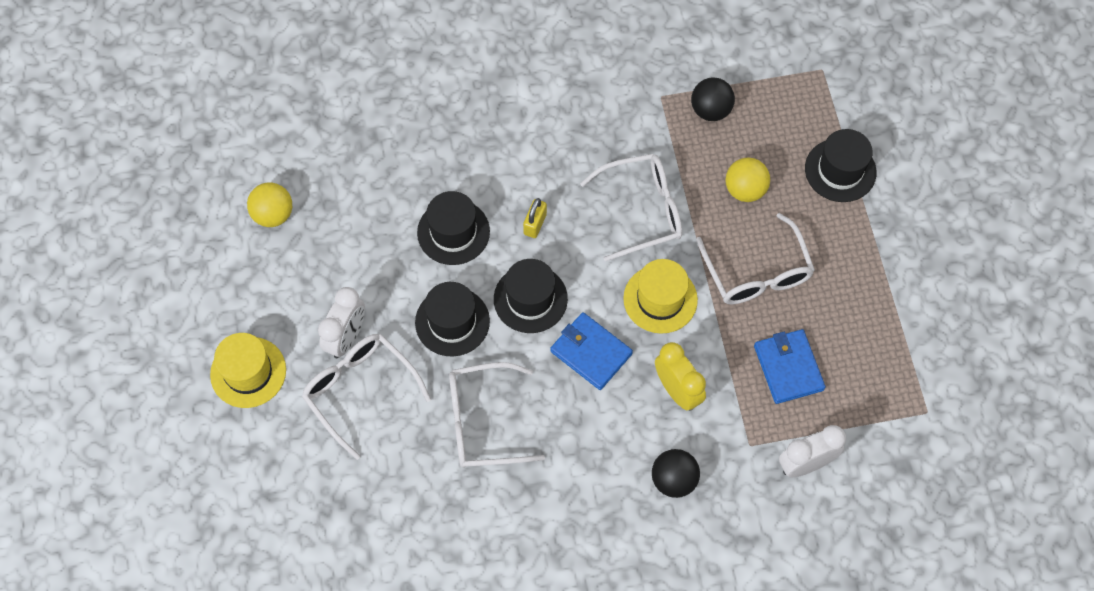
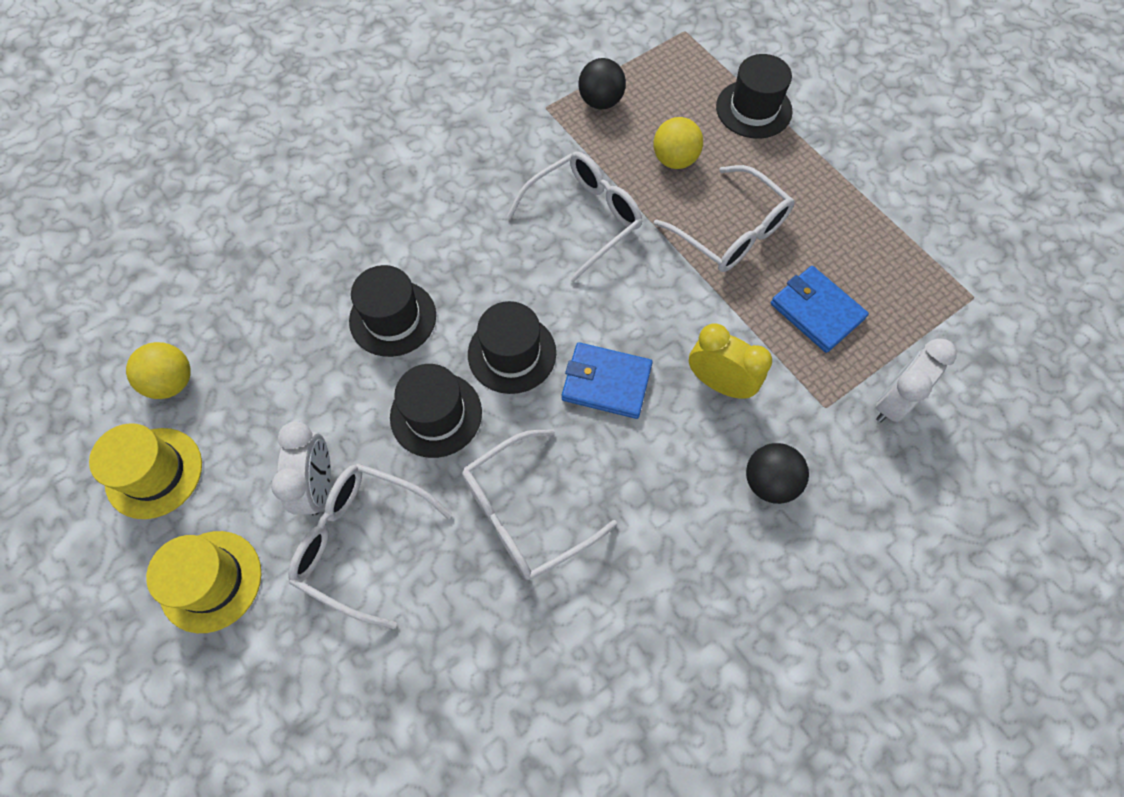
camera: 25 degrees left, 0 degrees up
yellow padlock [523,198,547,238] -> none
yellow hat [623,259,698,334] -> yellow hat moved to [89,423,202,519]

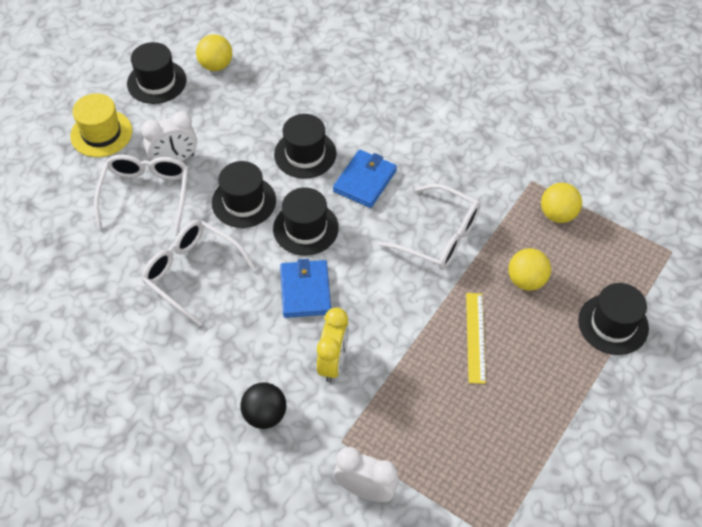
camera: 70 degrees right, 10 degrees down
yellow hat [89,423,202,519] -> black hat [127,42,186,104]
black ball [578,58,626,109] -> yellow ball [541,183,582,223]
white glasses [654,165,794,272] -> yellow ruler [466,293,486,384]
blue wallet [771,266,869,353] -> blue wallet moved to [333,150,397,208]

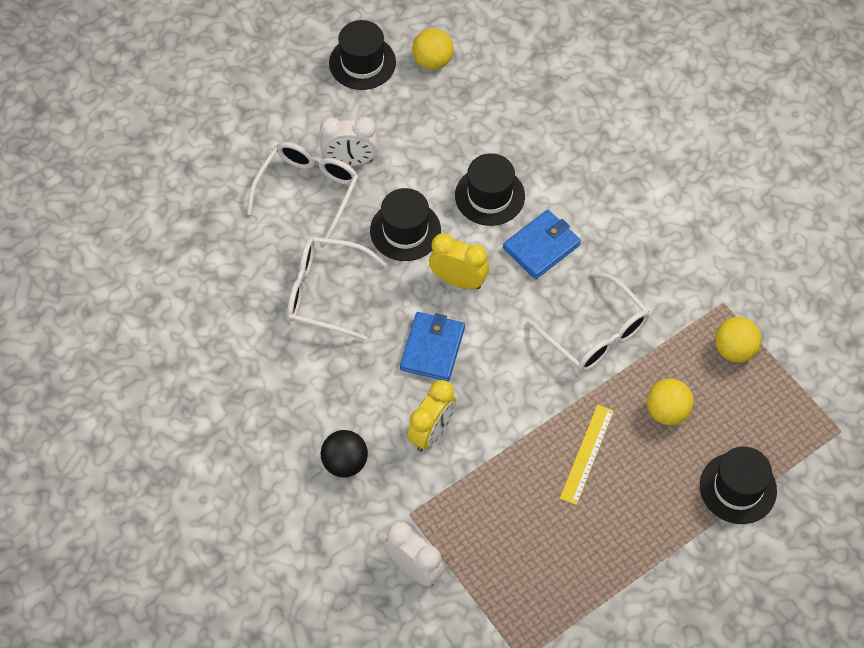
camera: 20 degrees right, 5 degrees up
yellow hat [70,93,132,157] -> none
white glasses [142,220,256,327] -> white glasses turned 45 degrees counterclockwise [287,237,387,341]
black hat [273,187,339,255] -> yellow clock [429,233,489,289]

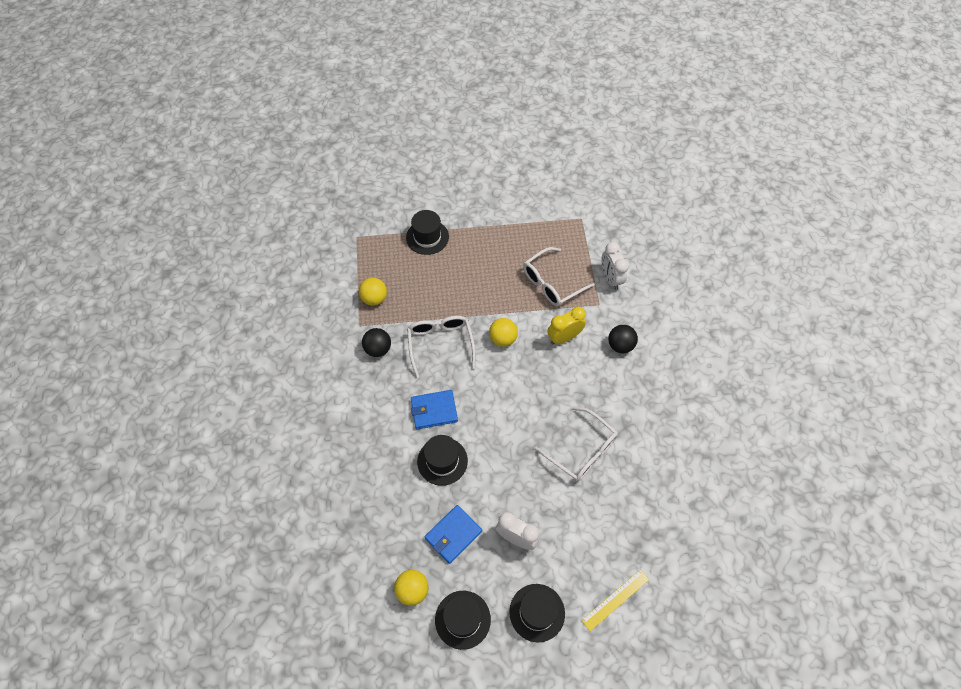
camera: 150 degrees left, 0 degrees up
white glasses [247,142,359,244] -> white glasses moved to [523,247,595,306]
black hat [370,188,441,261] -> black hat moved to [509,584,565,642]
blue wallet [400,312,465,381] -> blue wallet moved to [425,505,482,564]
yellow clock [429,233,489,289] -> none
yellow ruler [560,404,614,505] -> yellow ruler moved to [581,570,649,631]
yellow ball [647,379,694,425] -> yellow ball moved to [489,318,518,347]
none -> black ball [362,328,391,357]

